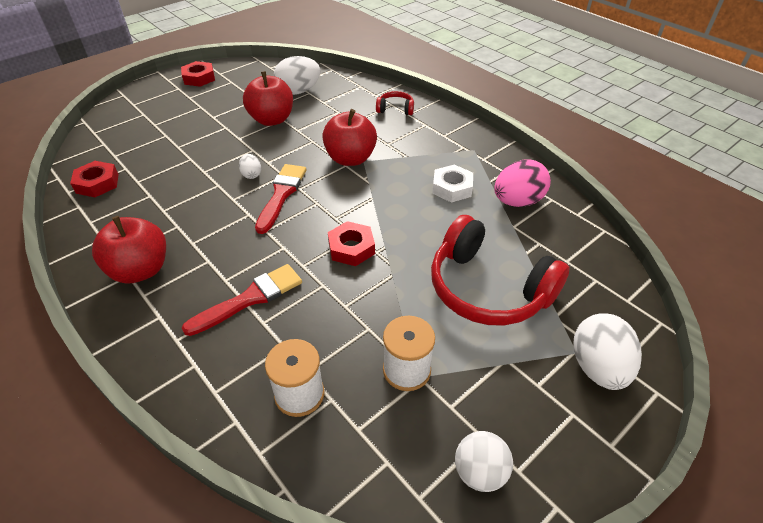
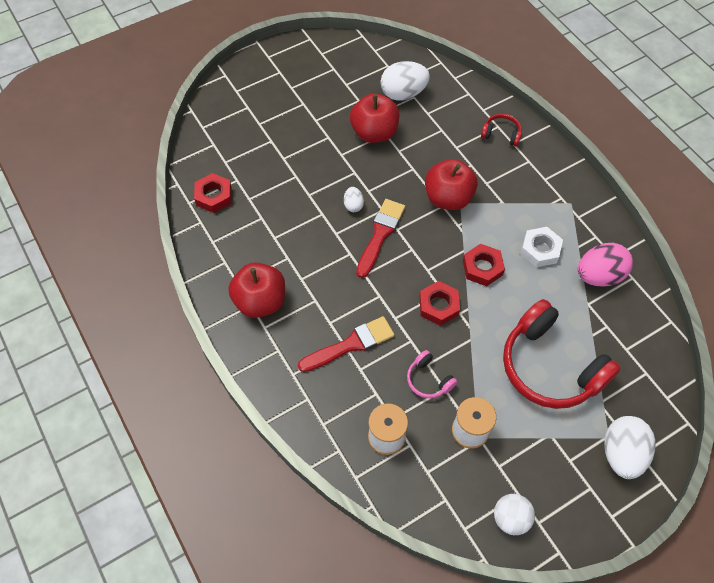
camera: 10 degrees right, 15 degrees up
red nut [181,61,215,87] -> red nut moved to [463,244,505,286]
none -> pink headphones [407,350,457,399]

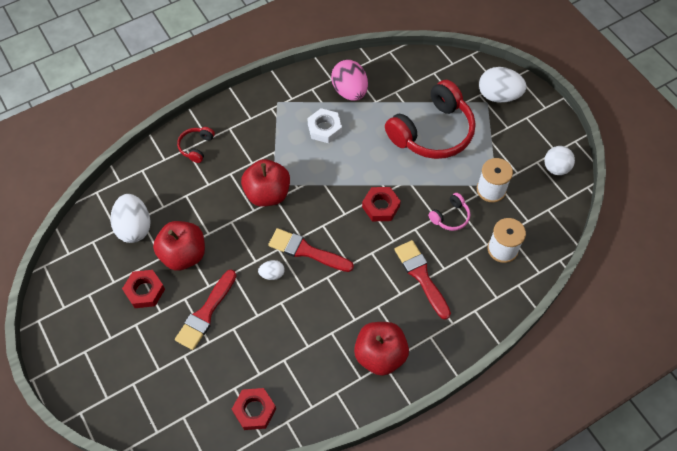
camera: 90 degrees left, 0 degrees up
red nut [463,244,505,286] -> red nut moved to [122,270,165,308]
none -> red brush [175,270,236,350]

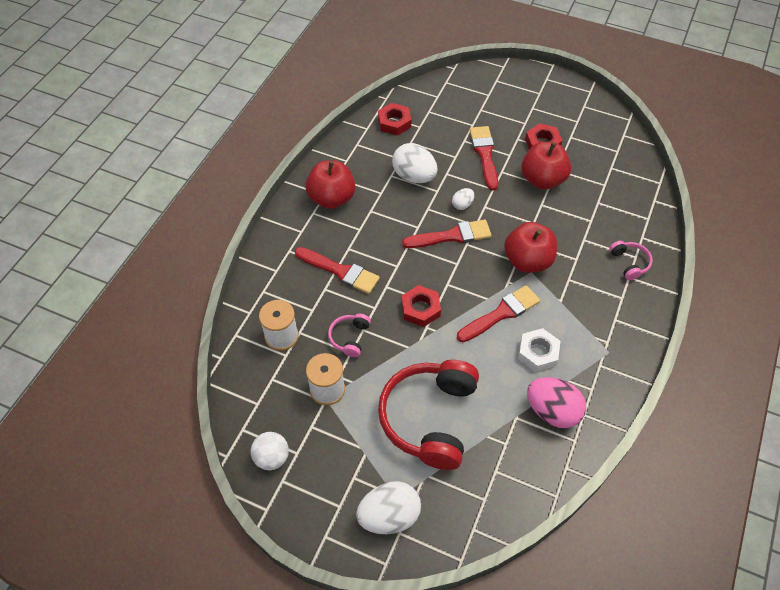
camera: 145 degrees right, 5 degrees down
white egg [110,194,151,243] -> white egg moved to [392,143,438,183]
red headphones [177,127,215,163] -> pink headphones [609,241,653,281]
none -> red brush [457,285,540,342]

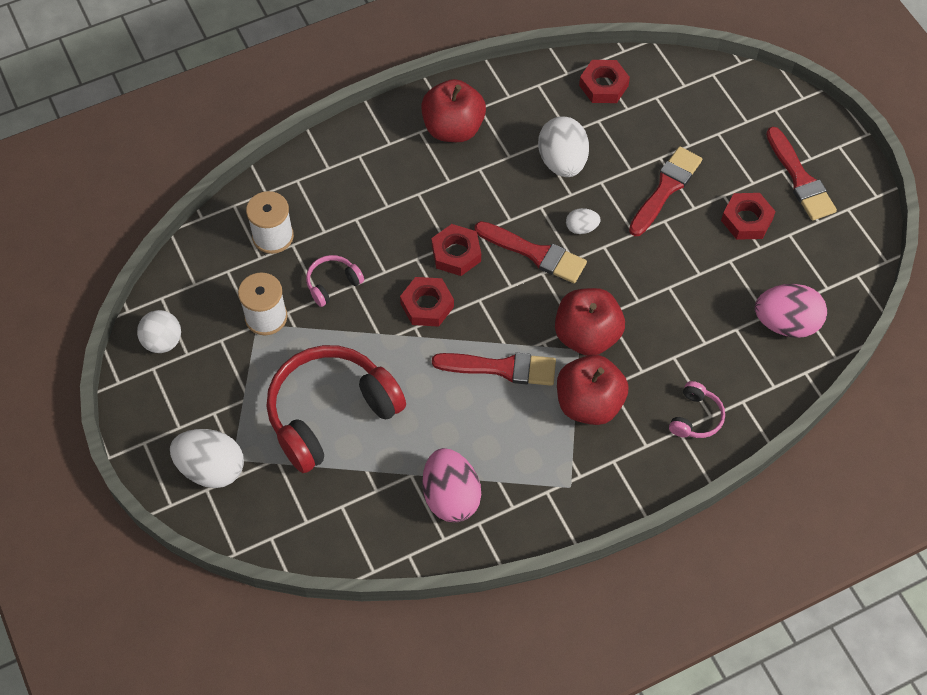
camera: 40 degrees right, 5 degrees up
red brush [295,247,380,294] -> red brush moved to [766,127,837,221]
white nut [518,328,560,372] -> none
red apple [522,142,571,190] -> red apple moved to [557,355,629,425]
none -> red nut [431,224,481,276]
none -> pink egg [755,284,827,338]

